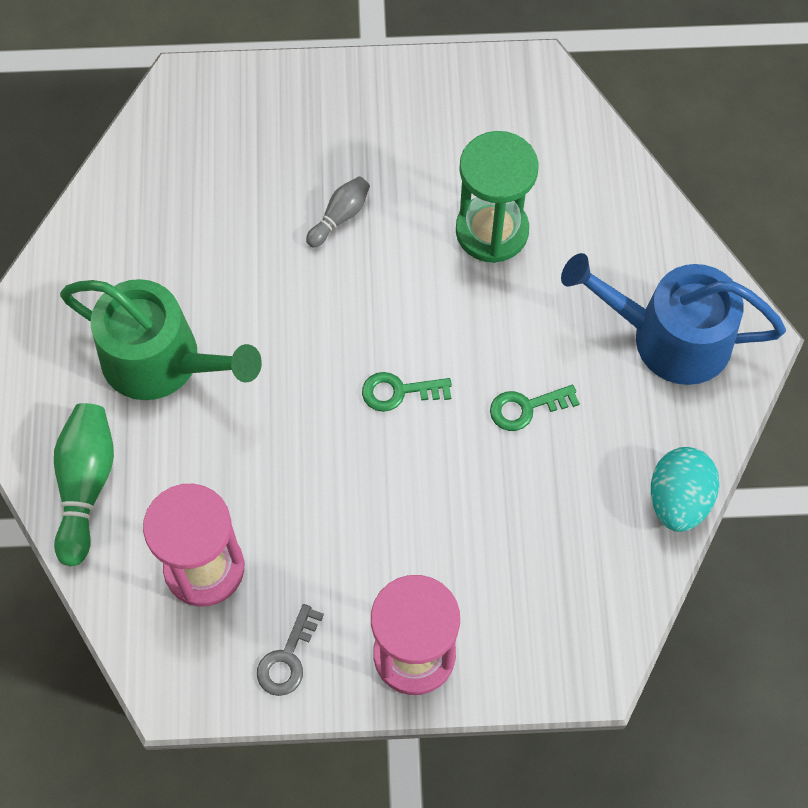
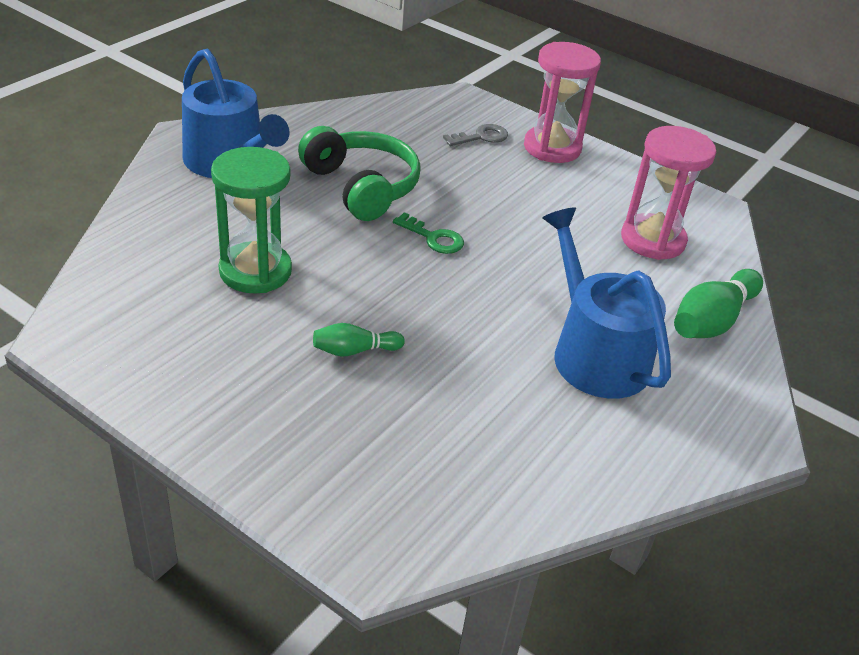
camera: 145 degrees left, 25 degrees down
green watering can [60,279,262,400] -> blue watering can [542,207,671,399]
grey key [257,604,324,696] -> grey key moved to [443,124,508,146]
grey bowling pin [306,176,370,248] -> green bowling pin [313,323,405,357]
green key [490,385,580,431] -> green headphones [298,126,421,221]
turquoise egg [651,447,719,532] -> none

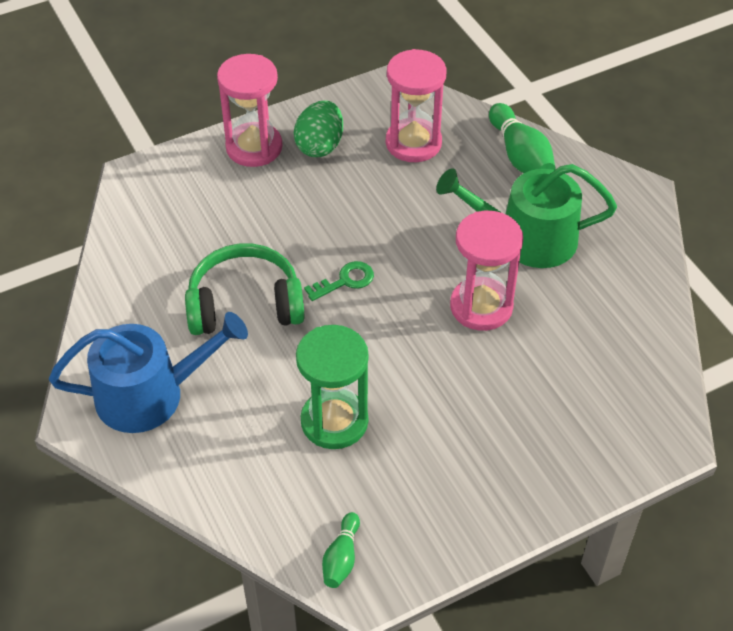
camera: 60 degrees left, 10 degrees up
green bowling pin [313,323,405,357] -> green bowling pin moved to [322,512,360,588]
grey key [443,124,508,146] -> none
blue watering can [542,207,671,399] -> green watering can [436,164,617,268]
none -> green egg [294,100,343,157]
none -> pink hourglass [450,211,523,331]

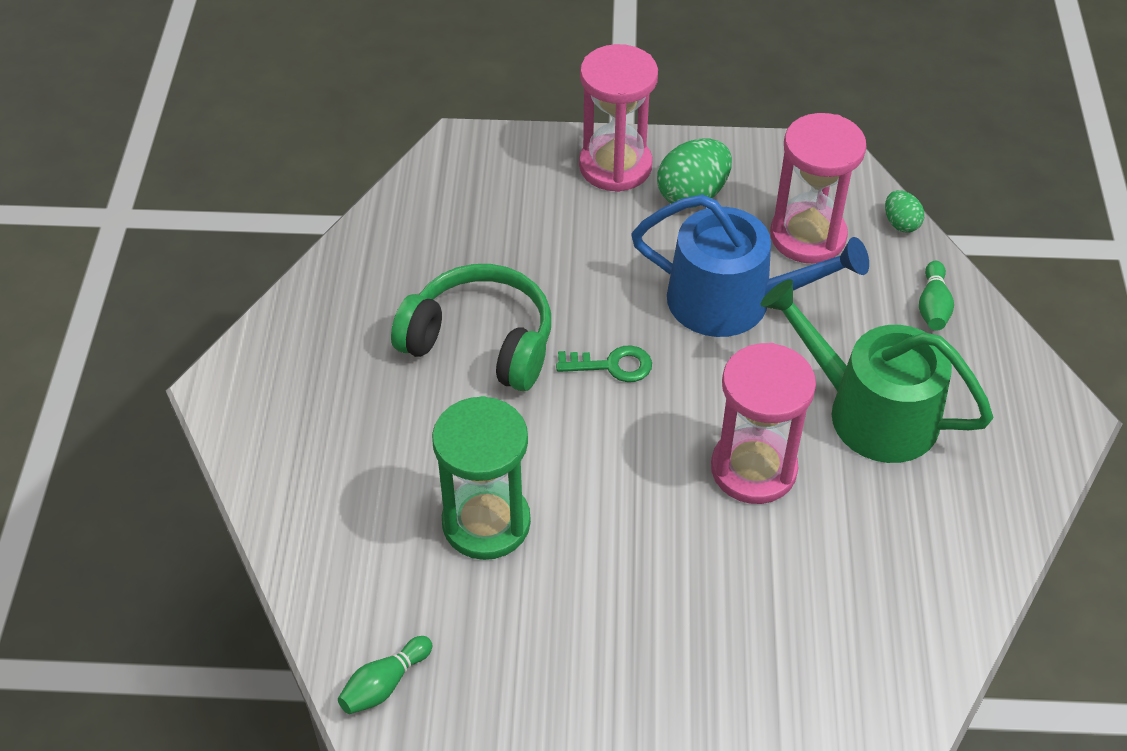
camera: 30 degrees right, 0 degrees up
blue watering can [49,312,248,433] -> blue watering can moved to [631,194,869,337]
green bowling pin [489,103,556,173] -> green bowling pin [919,261,954,331], size x0.58
none -> green egg [885,190,924,232]

